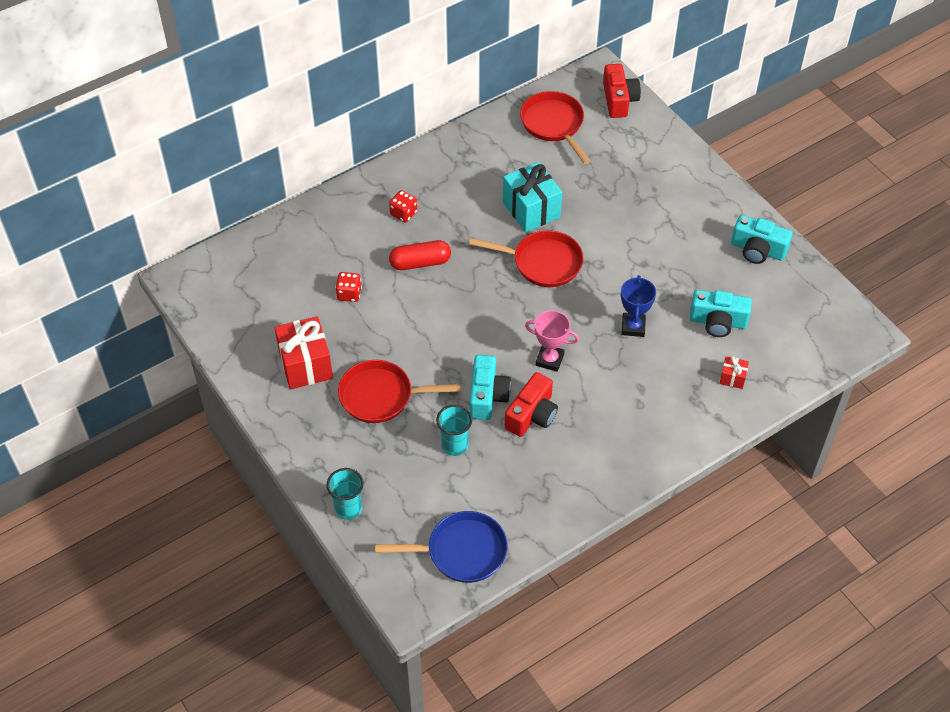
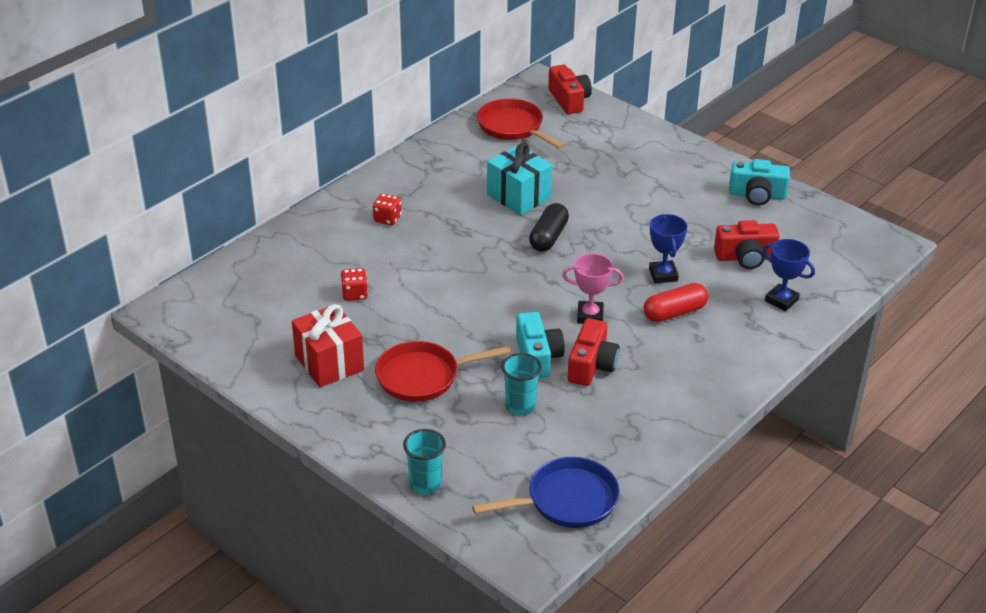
camera: 15 degrees left, 15 degrees down
red capsule [389,240,451,270] -> red capsule moved to [643,283,708,322]
red pan [469,230,584,287] -> black capsule [529,203,569,252]
turquoise camera [690,290,752,337] -> red camera [714,220,780,269]
red gift [720,356,749,389] -> blue trophy [763,239,815,311]

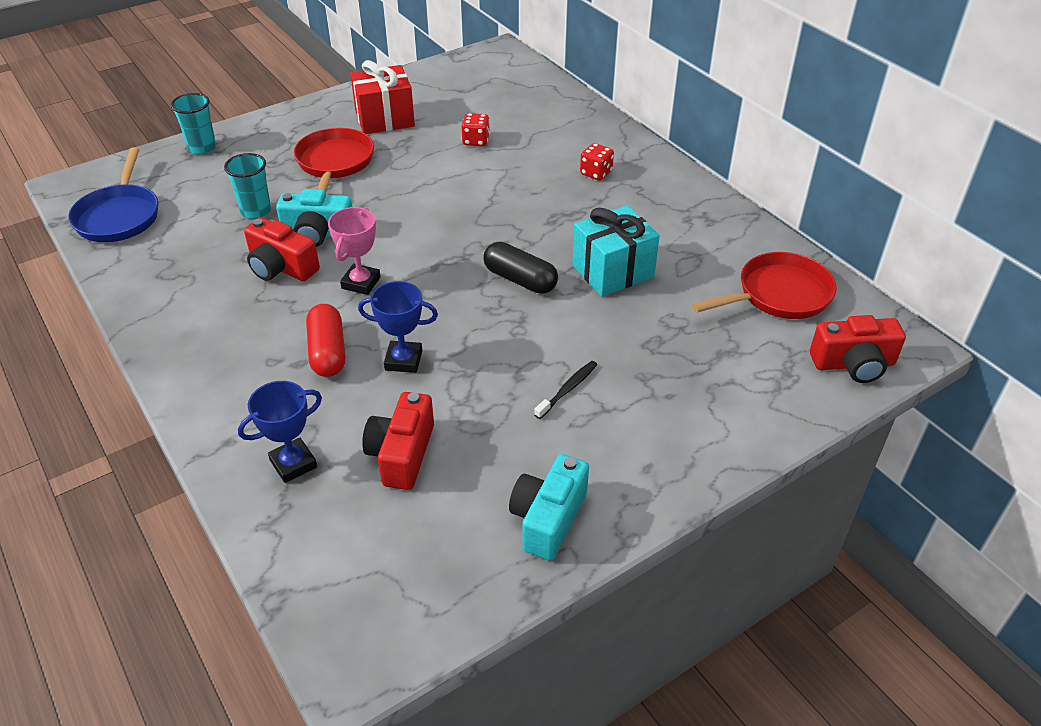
camera: 105 degrees right, 5 degrees up
none -> black toothbrush [534,361,597,419]

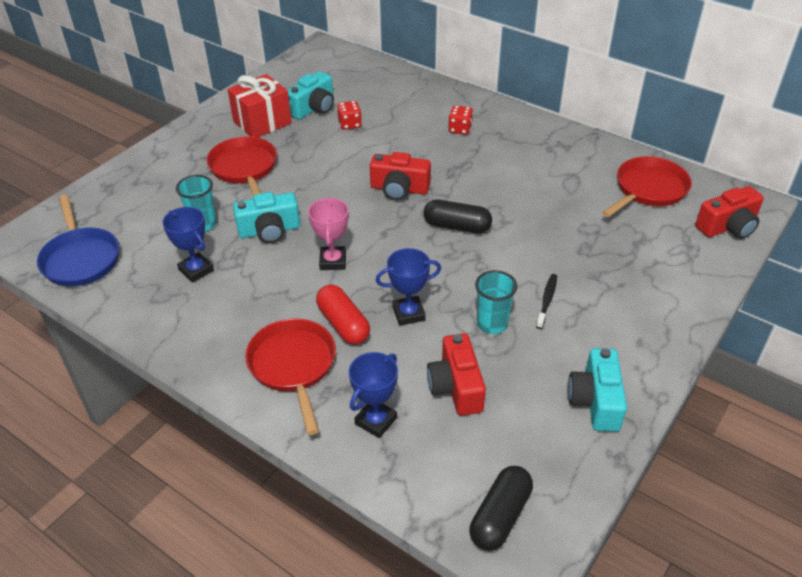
camera: 20 degrees left, 0 degrees up
turquoise cup [171,93,216,154] -> turquoise cup moved to [475,270,517,334]
red camera [244,217,320,281] -> red camera moved to [370,152,431,200]
turquoise gift [572,205,660,297] -> none
none -> blue trophy [162,207,214,283]
none -> red pan [245,318,336,435]
none -> turquoise camera [288,71,334,120]
none -> black capsule [470,466,533,551]

